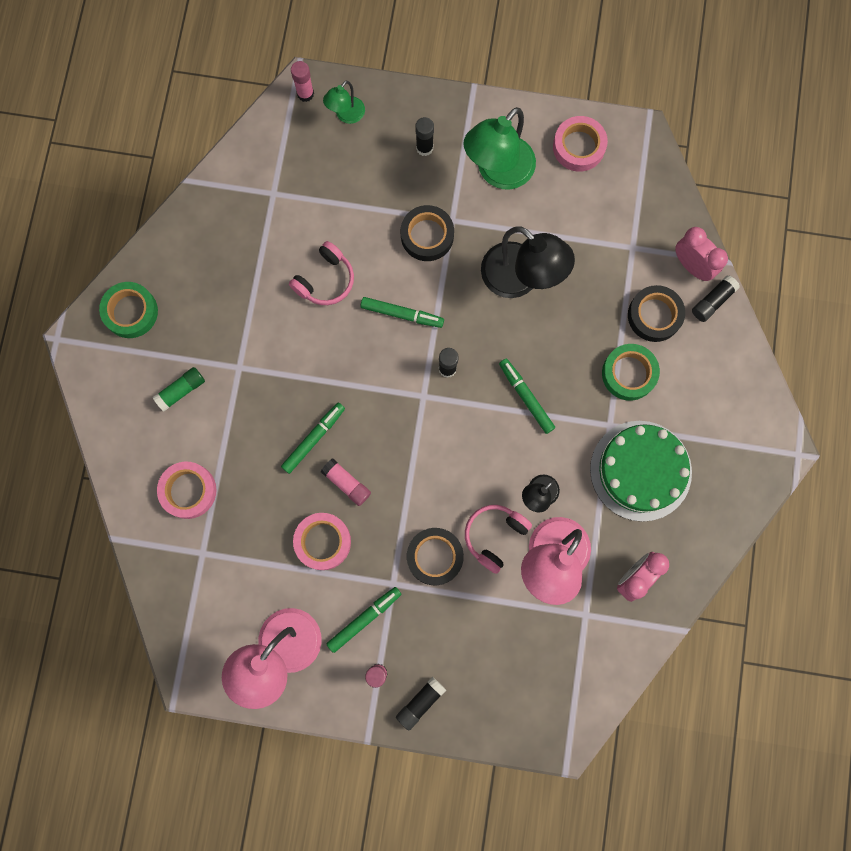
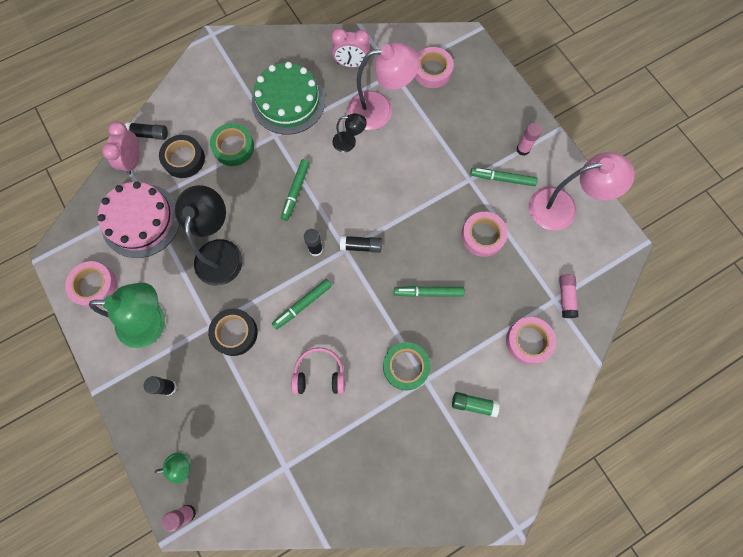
camera: 130 degrees left, 5 degrees down
green tape [99,282,158,338] -> green tape moved to [383,342,431,391]
pink glue stick [321,459,371,506] -> pink glue stick moved to [559,274,579,318]
green marker [360,297,444,328] -> green marker turned 105 degrees counterclockwise [272,279,332,329]
black glue stick [396,677,446,730] -> black glue stick moved to [340,236,382,253]
black tape [407,528,464,585] -> none
pink headphones [465,505,532,574] -> none
none -> pink cake [98,182,180,258]
none -> pink tape [414,47,454,88]

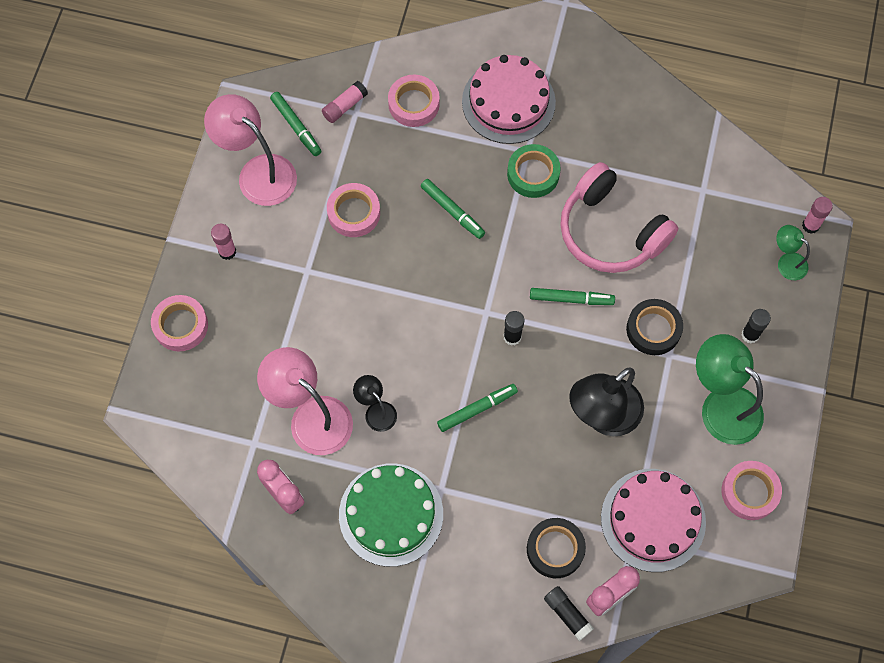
camera: 135 degrees left, 5 degrees down
green tape [210,123,254,166] -> none
pink headphones [291,347,345,394] -> pink headphones [560,162,678,273], size x1.80
black glue stick [340,236,382,253] -> none
pink tape [414,47,454,88] -> pink tape moved to [151,295,208,351]
green glue stick [452,392,500,417] -> pink cake [462,55,556,144]
green marker [470,168,538,186] -> green marker moved to [270,92,322,156]

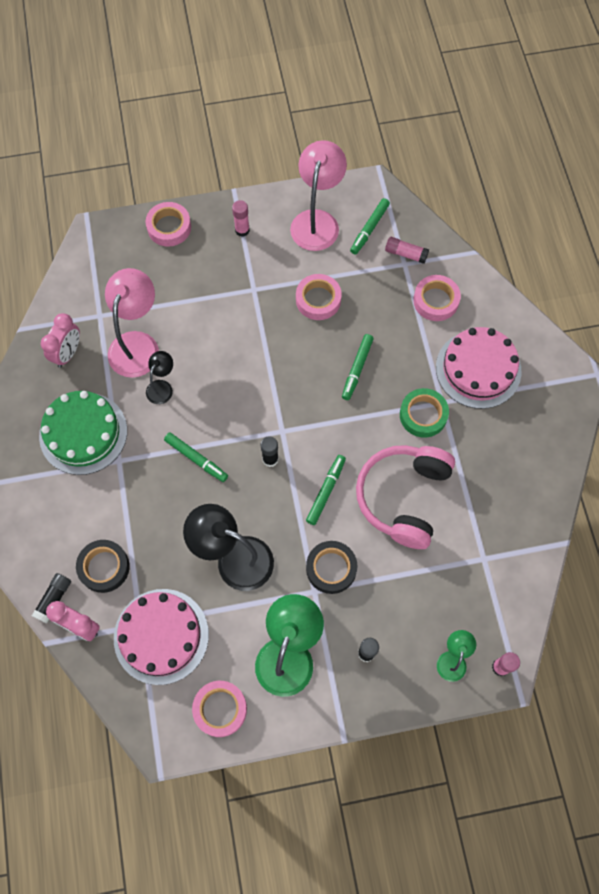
camera: 65 degrees right, 0 degrees up
green marker [530,288,615,305] -> green marker turned 135 degrees counterclockwise [306,455,346,525]

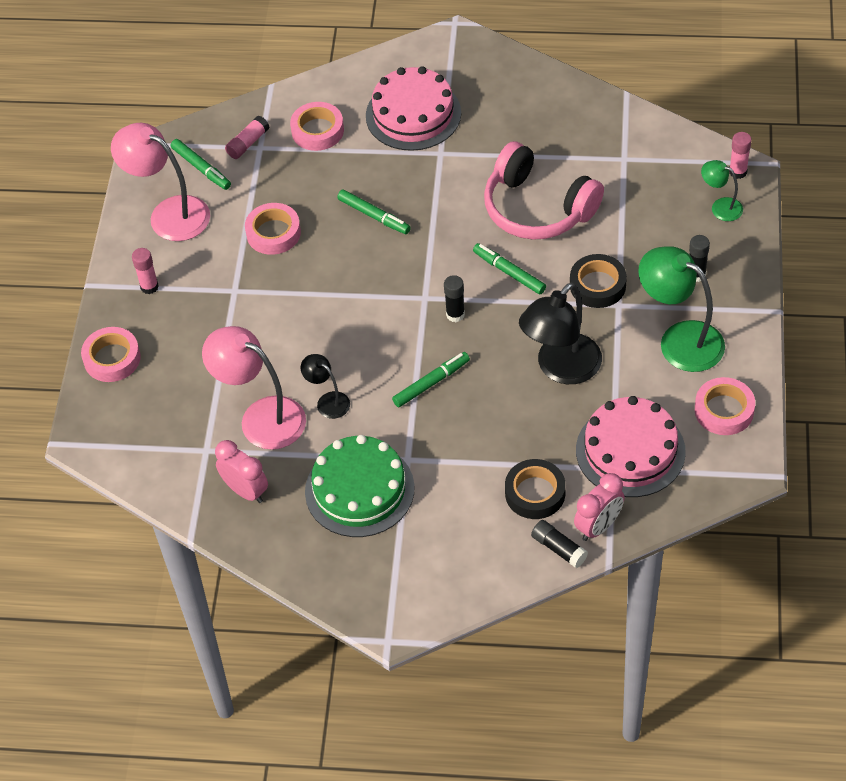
camera: 70 degrees left, 15 degrees down
green tape [400,388,449,438] -> none

